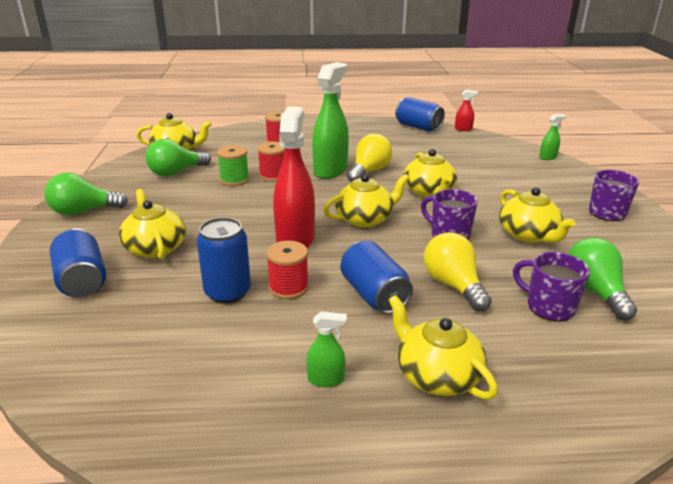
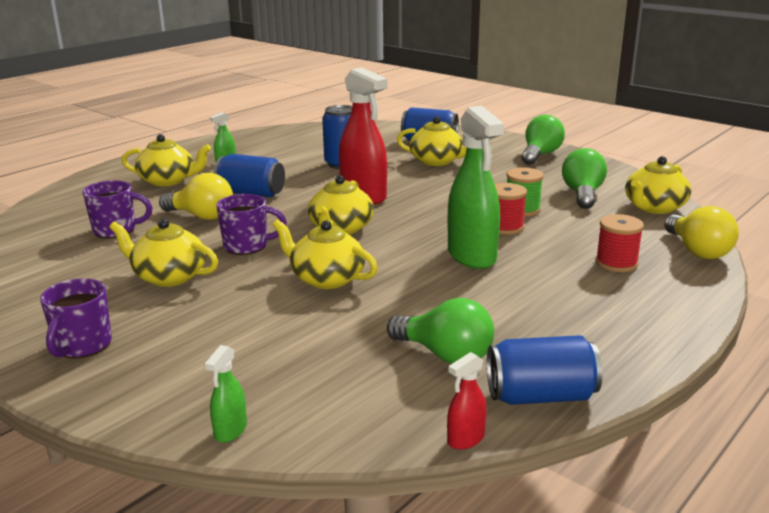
camera: 135 degrees right, 5 degrees down
red spool [266,241,309,299] -> none
yellow light bulb [347,134,392,182] -> yellow light bulb moved to [664,206,739,259]
green light bulb [568,238,637,320] -> green light bulb moved to [387,298,494,364]

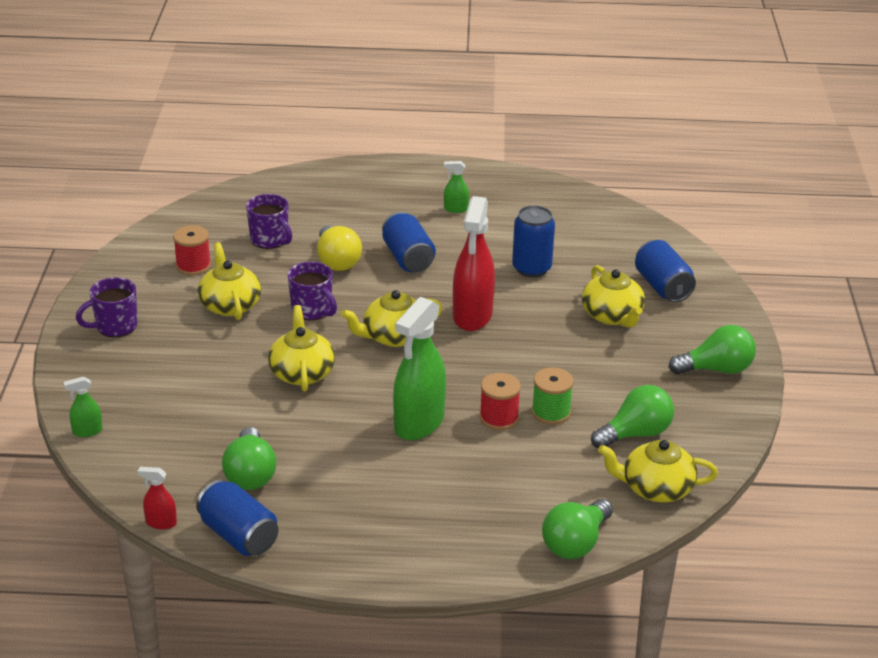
camera: 50 degrees right, 10 degrees up
yellow teapot [122,134,211,186] -> none
red spool [595,214,644,272] -> red spool moved to [173,225,211,276]
yellow light bulb [664,206,739,259] -> green light bulb [542,499,613,559]

